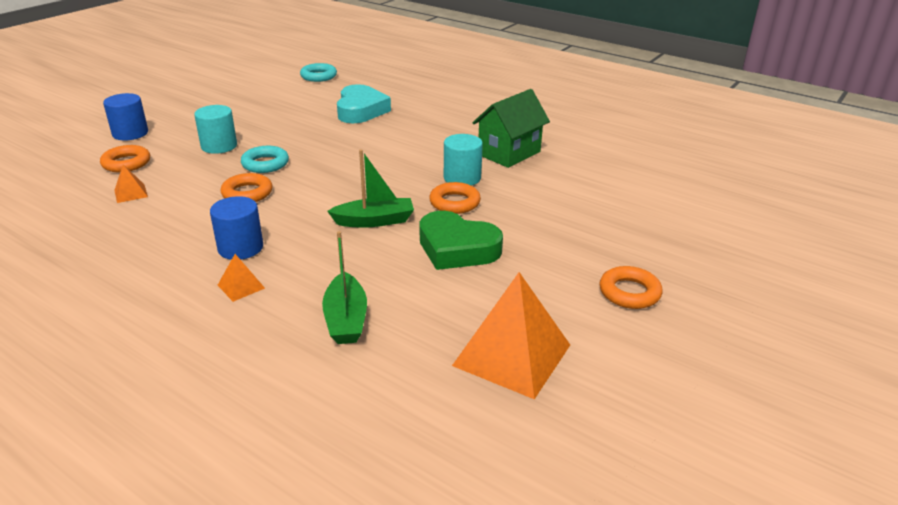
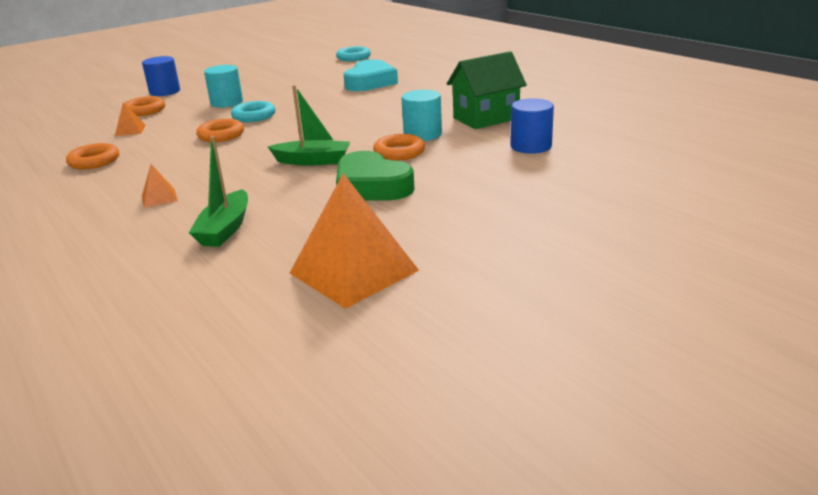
camera: 20 degrees right, 5 degrees down
blue cylinder [210,196,263,260] -> blue cylinder moved to [510,98,554,154]
orange ring [599,266,663,309] -> orange ring moved to [66,143,119,170]

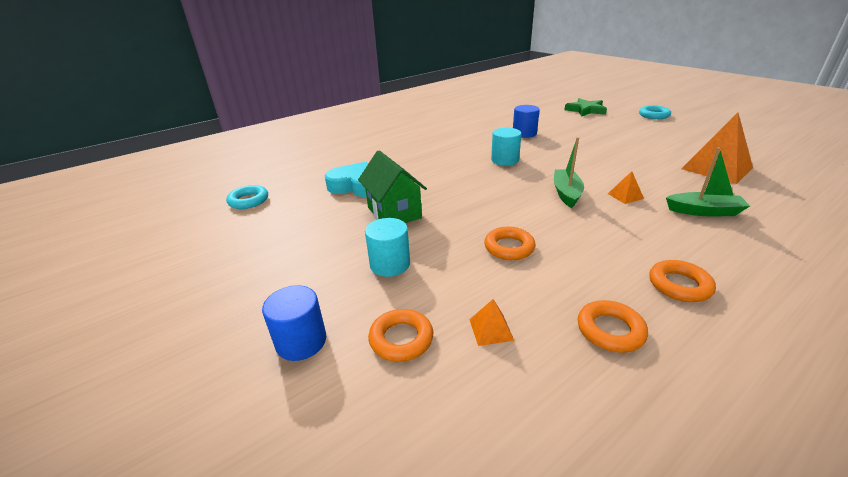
camera: 90 degrees left, 5 degrees up
orange pyramid [142,164,178,208] -> orange pyramid moved to [608,171,644,204]
turquoise ring [231,101,275,122] -> turquoise ring moved to [639,105,671,119]
green heart [336,151,415,201] -> none
orange ring [373,134,425,161] -> orange ring moved to [649,260,716,302]
green house [447,51,527,129] -> green house moved to [358,150,427,223]
none -> green star [564,98,607,117]

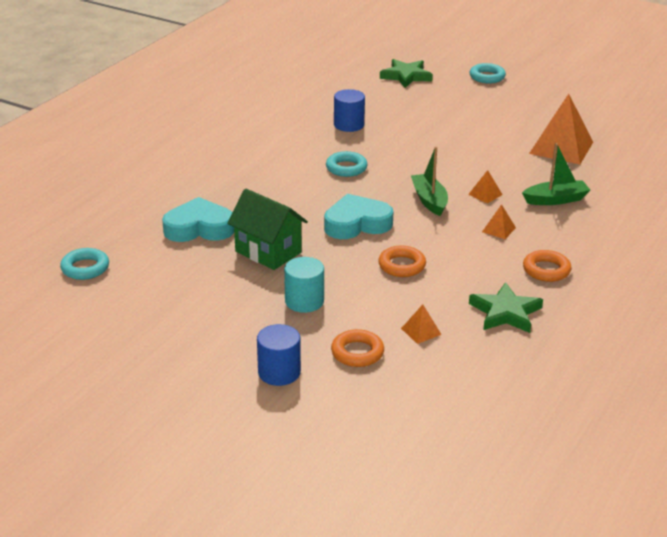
camera: 25 degrees left, 0 degrees up
turquoise cylinder [491,128,521,166] -> turquoise ring [326,151,368,177]
orange ring [578,300,648,353] -> green star [469,282,543,333]
none -> turquoise heart [324,194,394,239]
none -> orange pyramid [482,204,516,239]

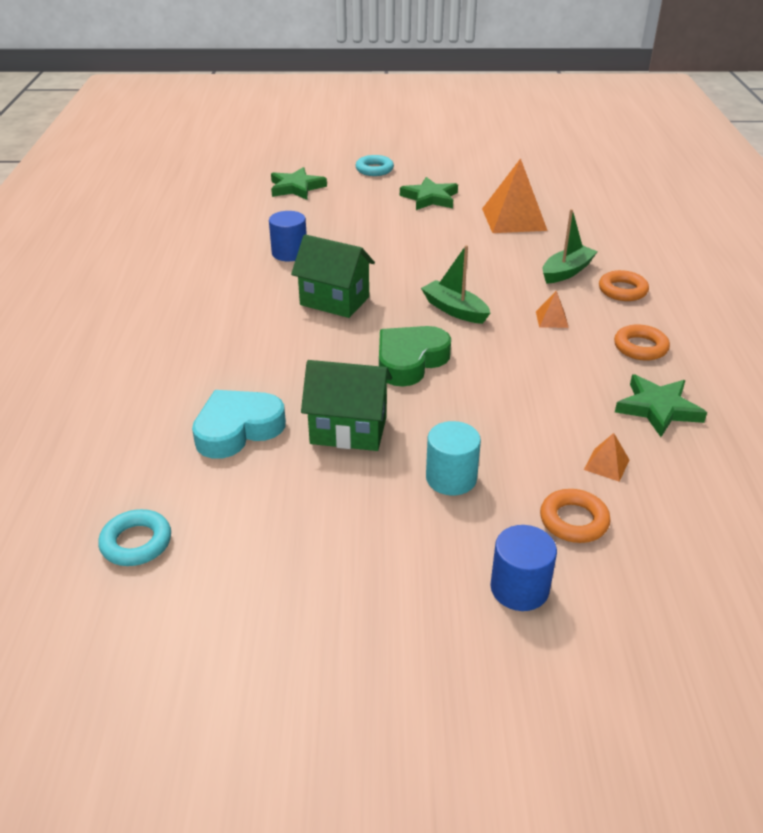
camera: 30 degrees left, 5 degrees up
turquoise heart [324,194,394,239] -> green heart [379,326,451,386]
turquoise ring [326,151,368,177] -> green house [291,234,375,318]
orange ring [378,246,426,277] -> orange ring moved to [599,270,649,301]
orange pyramid [468,170,503,203] -> none
none -> green star [400,177,458,210]

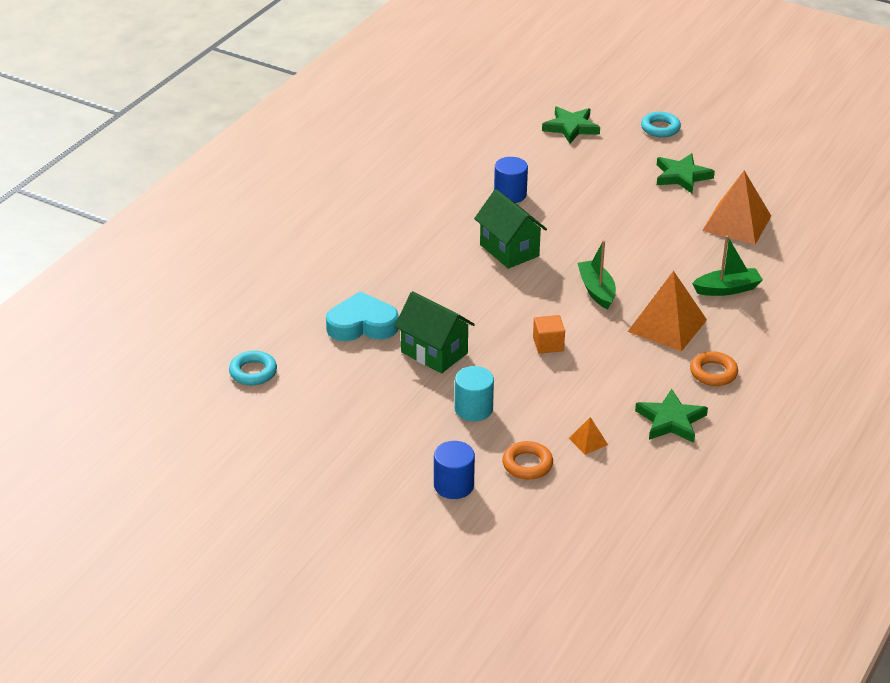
camera: 30 degrees right, 0 degrees up
green heart [379,326,451,386] -> none
orange pyramid [536,291,569,328] -> orange pyramid [628,271,707,352], size x2.27
orange ring [599,270,649,301] -> none
none -> orange cube [533,315,565,354]

